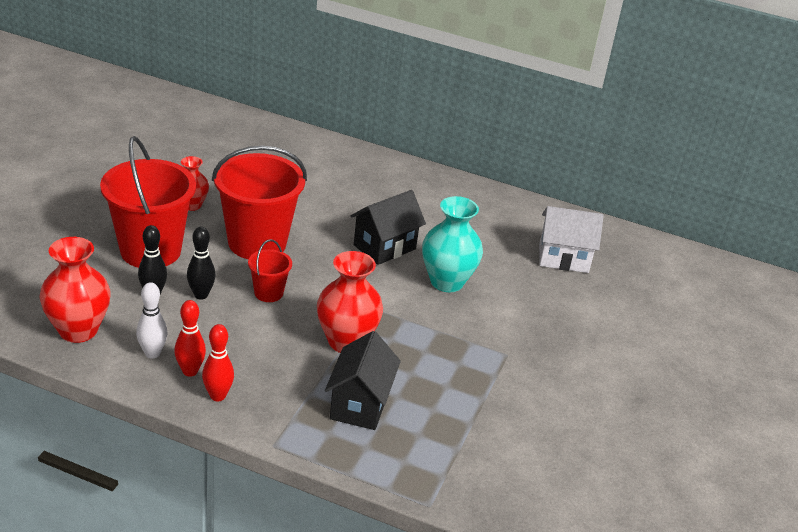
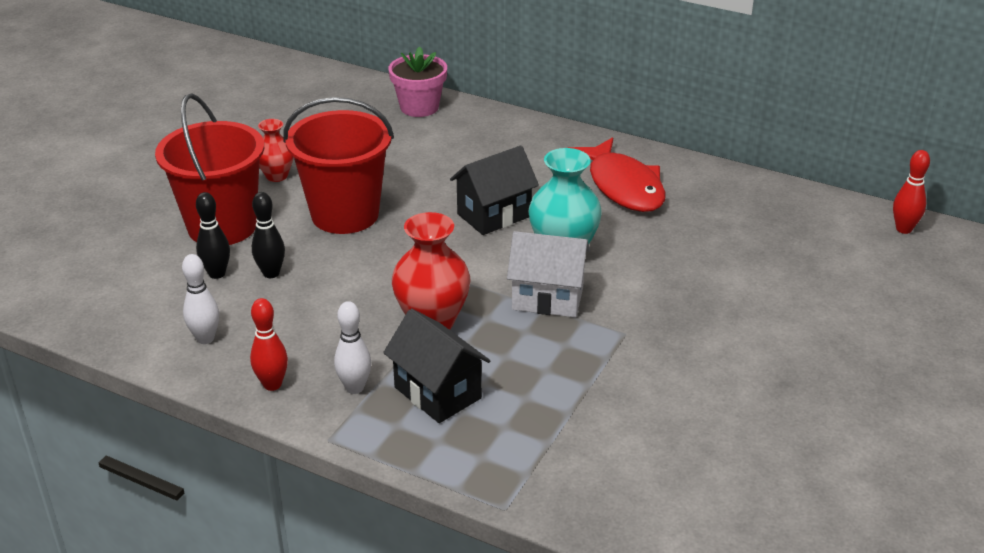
camera: 10 degrees right, 0 degrees up
red vase [39,237,111,343] -> none
red bowling pin [174,300,206,377] -> red bowling pin moved to [893,150,930,234]
red bucket [248,239,292,302] -> none
black house [325,331,401,430] -> black house turned 60 degrees counterclockwise [383,309,490,423]
white house [539,206,603,273] -> white house moved to [507,231,590,317]
none -> white bowling pin [334,301,371,394]
none -> pink flower pot [388,46,447,117]
none -> red fish [568,137,665,212]

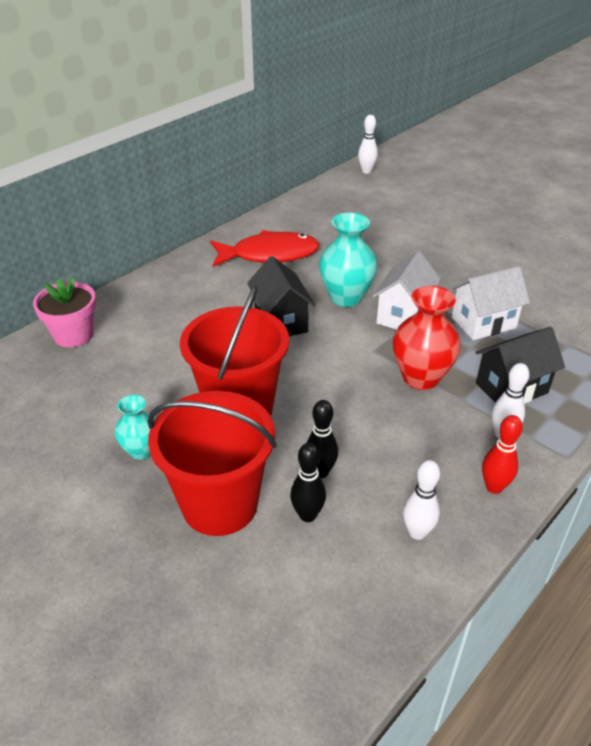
camera: 75 degrees left, 5 degrees up
red vase [258,119,294,182] -> turquoise vase [115,395,155,460]
red bowling pin [893,150,930,234] -> white bowling pin [358,115,378,174]
none -> white house [451,266,530,340]

